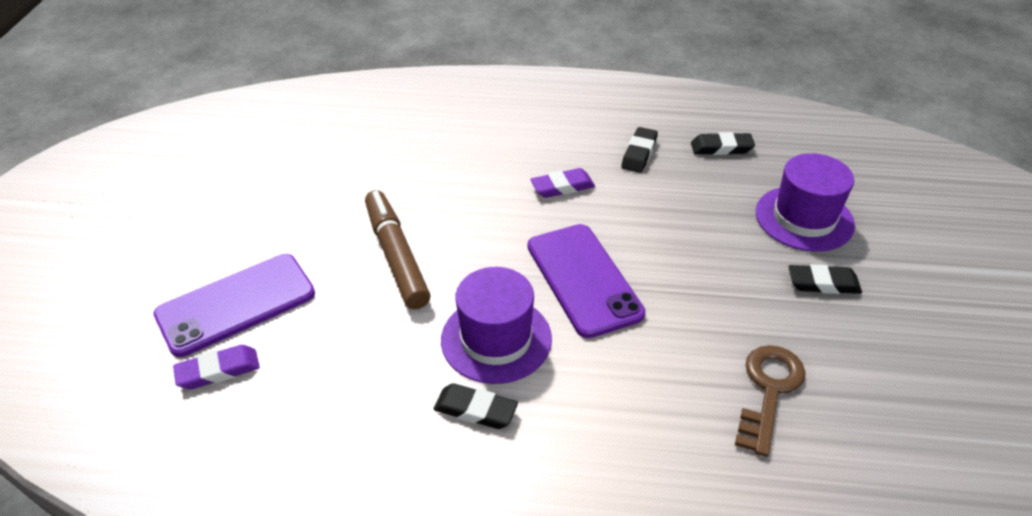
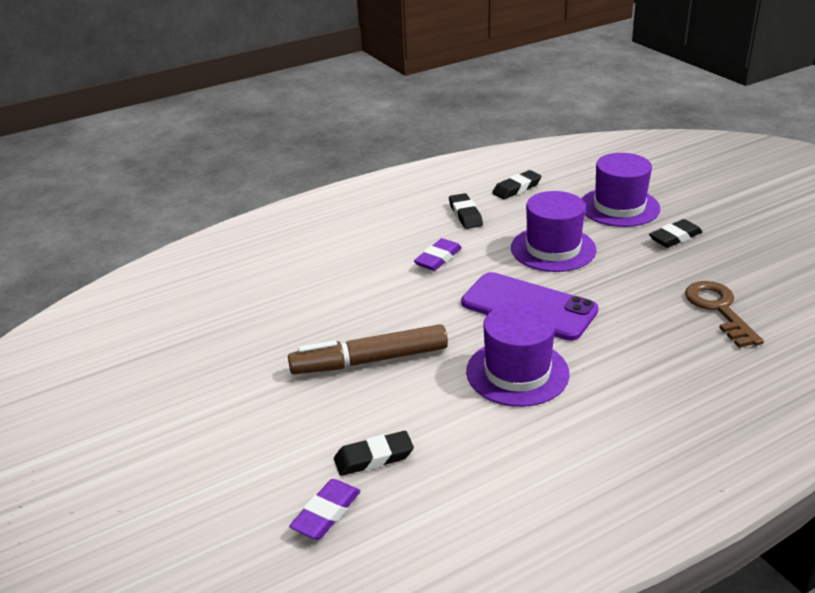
camera: 35 degrees left, 10 degrees down
purple phone [154,254,315,357] -> none
brown marker [365,190,431,309] -> brown marker turned 45 degrees counterclockwise [288,325,448,374]
black eraser [433,383,518,429] -> black eraser moved to [334,431,414,476]
none -> purple hat [511,191,596,272]

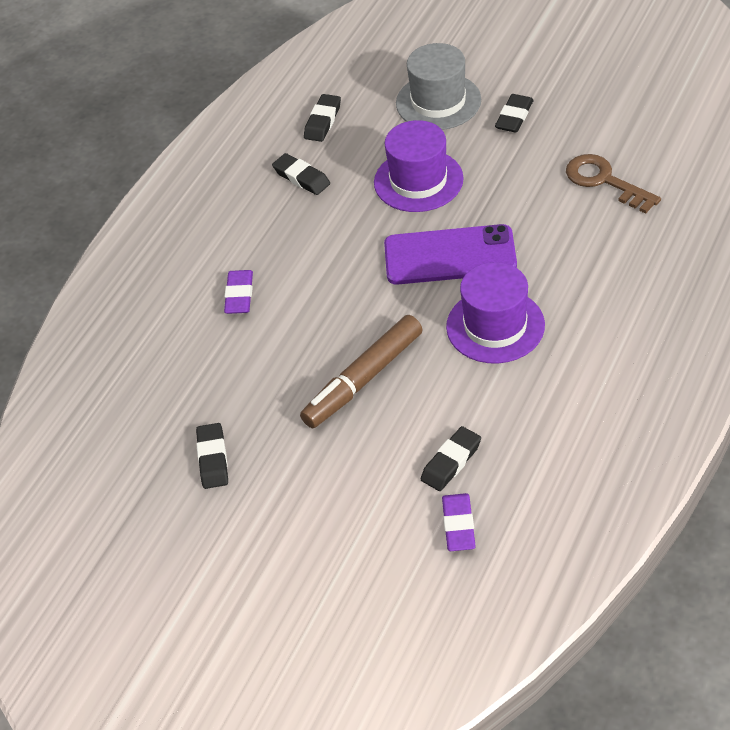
camera: 30 degrees left, 15 degrees up
purple eraser [414,238,462,271] -> purple eraser moved to [224,270,253,314]
purple hat [581,153,661,227] -> grey hat [396,43,481,130]
none -> black eraser [196,423,228,489]

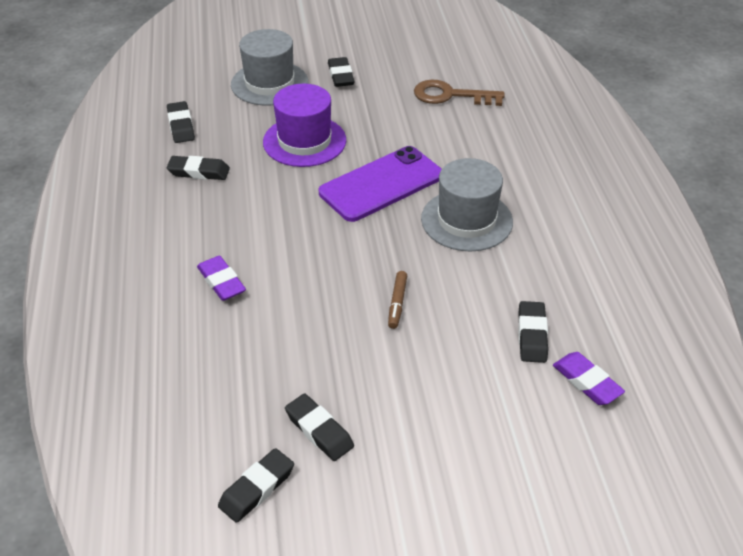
camera: 40 degrees left, 5 degrees down
brown marker [300,315,422,428] -> brown marker [388,271,407,329], size x0.45
purple hat [446,262,545,363] -> grey hat [421,158,513,252]
none -> black eraser [218,448,294,523]

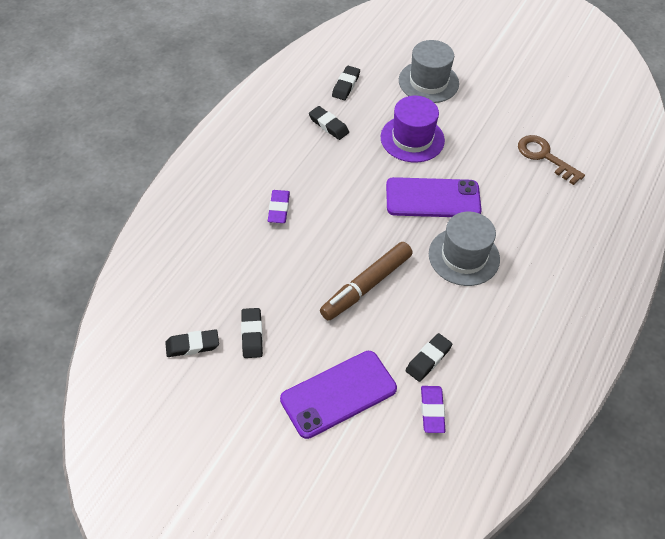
camera: 35 degrees right, 10 degrees up
black eraser [328,57,355,87] -> none
brown marker [388,271,407,329] -> brown marker [320,242,413,321], size x2.21
none -> purple phone [280,351,397,439]

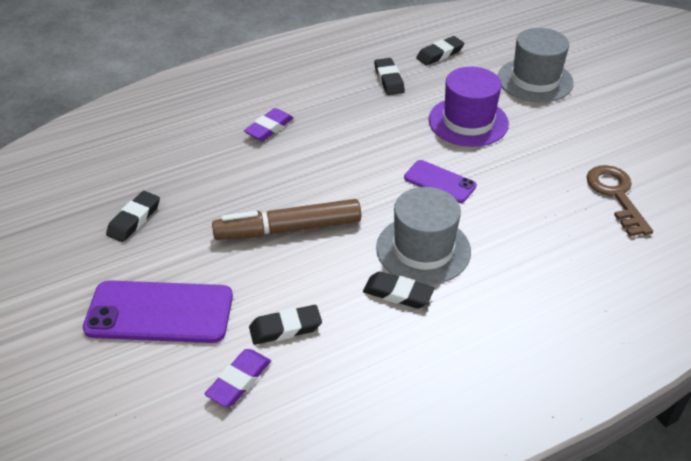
camera: 35 degrees right, 10 degrees down
black eraser [165,329,219,357] -> black eraser moved to [363,271,434,309]
purple phone [386,177,482,217] -> purple phone [404,160,477,203], size x0.57

